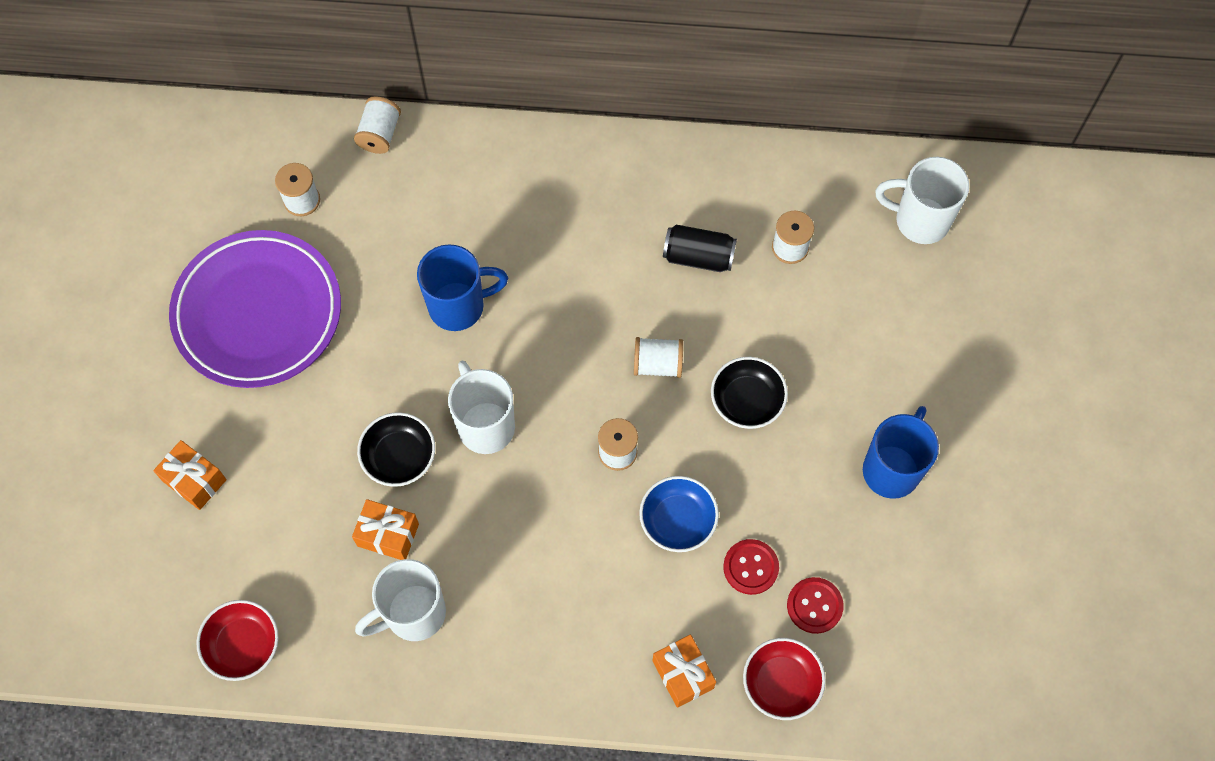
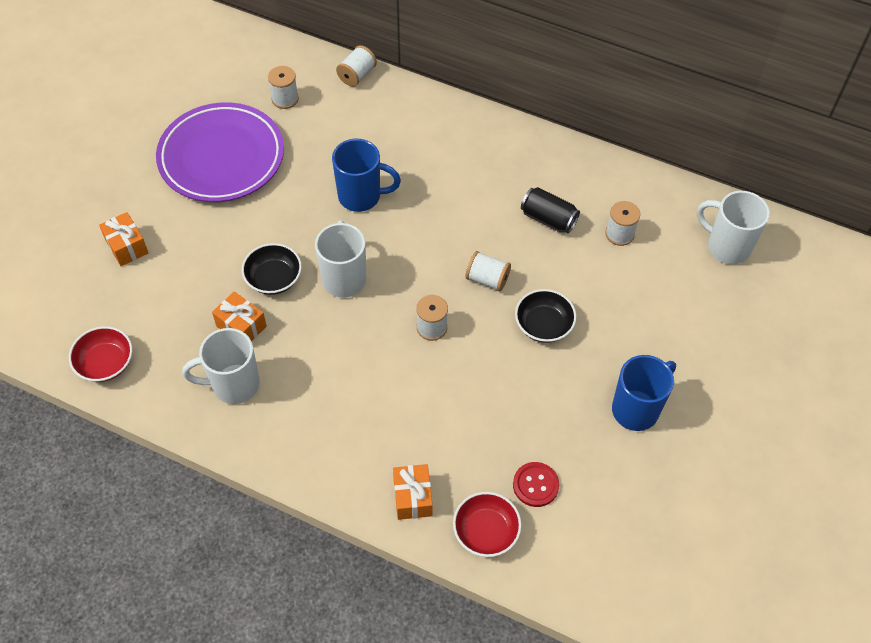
camera: 20 degrees right, 10 degrees down
blue bowl [639,476,719,552] -> none
red button [723,539,779,595] -> none

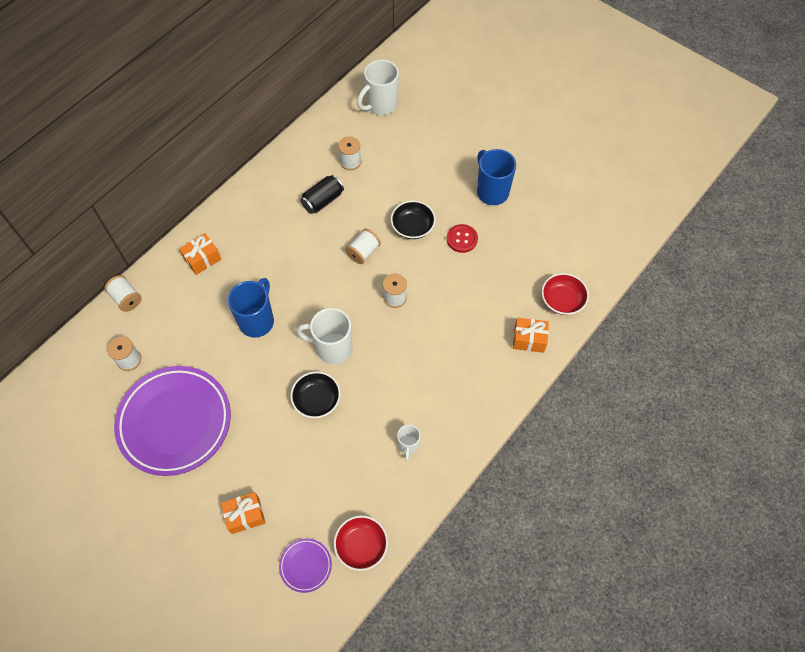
camera: 75 degrees left, 5 degrees up
white mug [182,328,260,404] -> white mug [397,424,420,461], size x0.55
orange gift [212,291,267,341] -> orange gift moved to [179,233,221,275]
red button [513,462,559,507] -> red button moved to [447,224,478,253]
none -> purple plate [279,539,332,593]

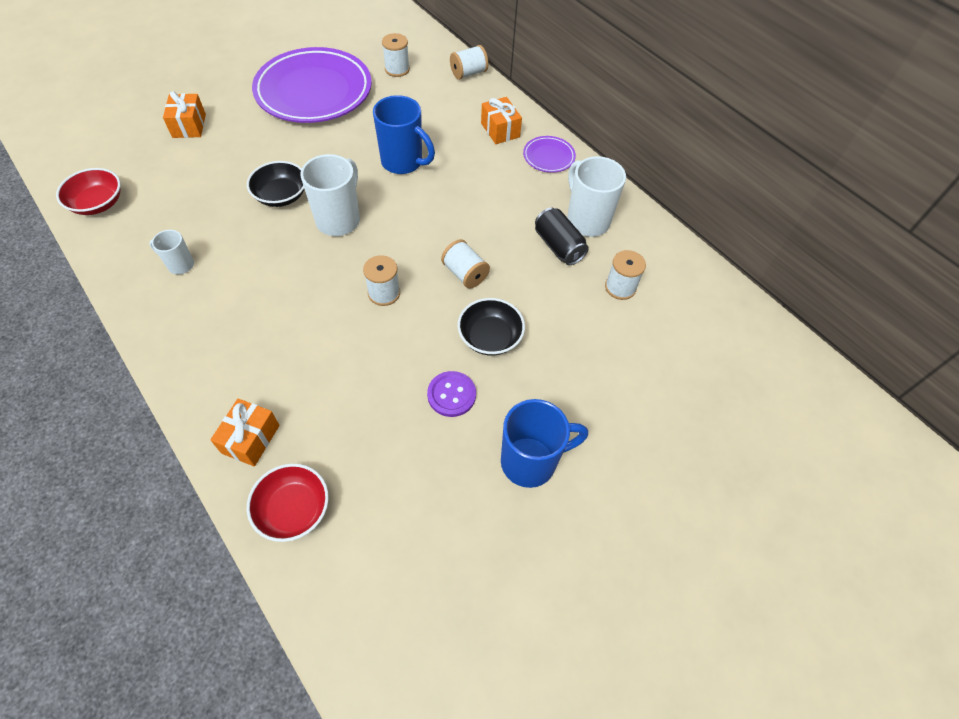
camera: 100 degrees right, 5 degrees down
purple plate [279,539,332,593] -> purple plate moved to [523,136,576,173]
white mug [357,60,399,115] -> white mug moved to [567,156,626,237]
red button [447,224,478,253] -> purple button [427,371,476,417]

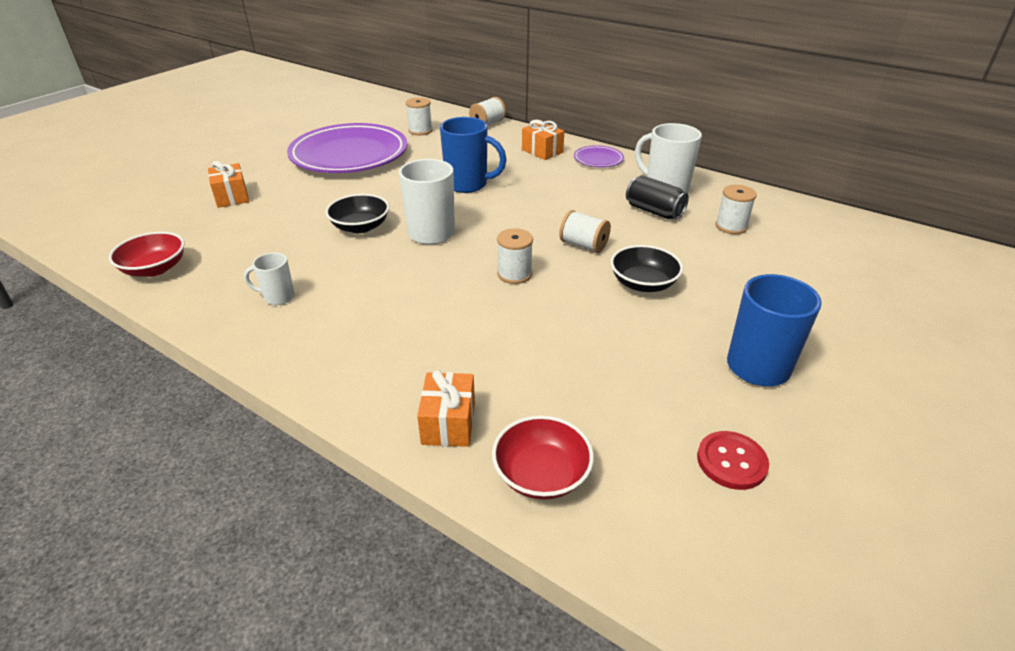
camera: 15 degrees left, 20 degrees down
purple button [427,371,476,417] -> none
none -> red button [697,431,769,490]

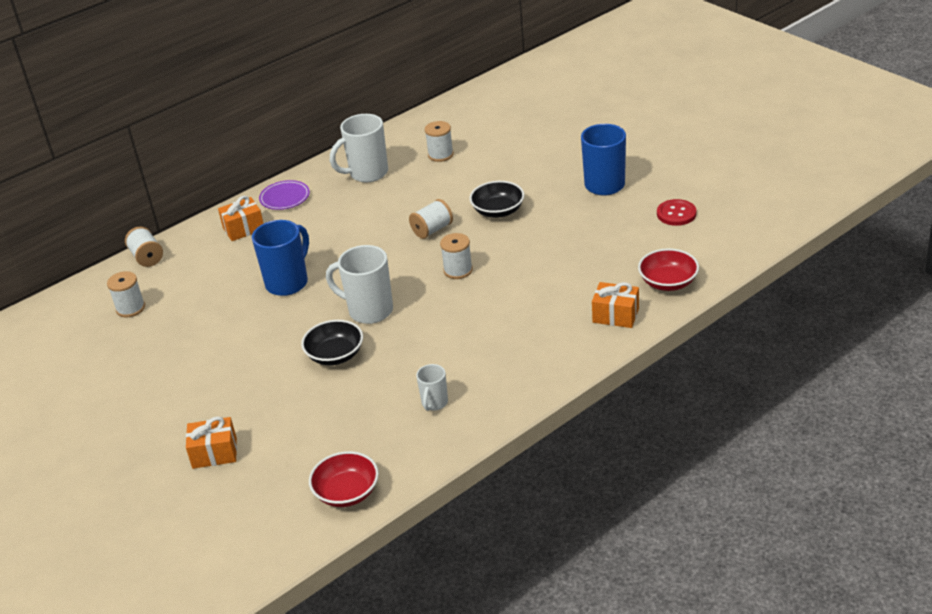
camera: 70 degrees left, 0 degrees up
purple plate [287,123,407,173] -> none
black can [626,175,689,220] -> none

